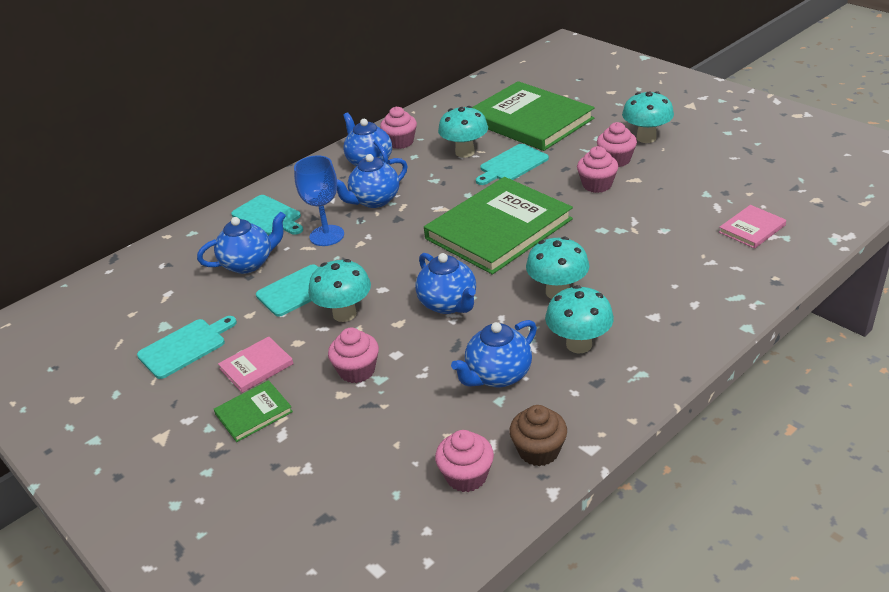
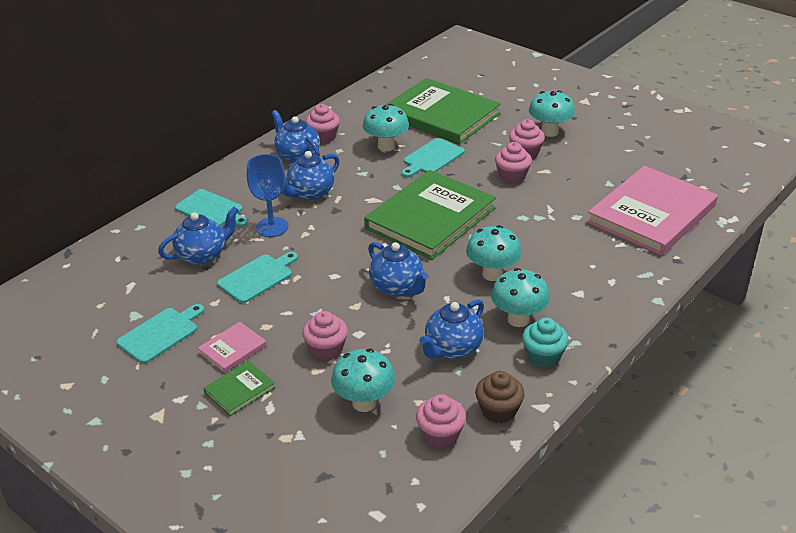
camera: 10 degrees left, 0 degrees up
turquoise mushroom [308,259,371,322] -> turquoise mushroom moved to [331,349,395,412]
pink book [719,205,786,249] -> pink book [587,166,718,255], size x2.32
none -> turquoise cupcake [522,317,569,368]

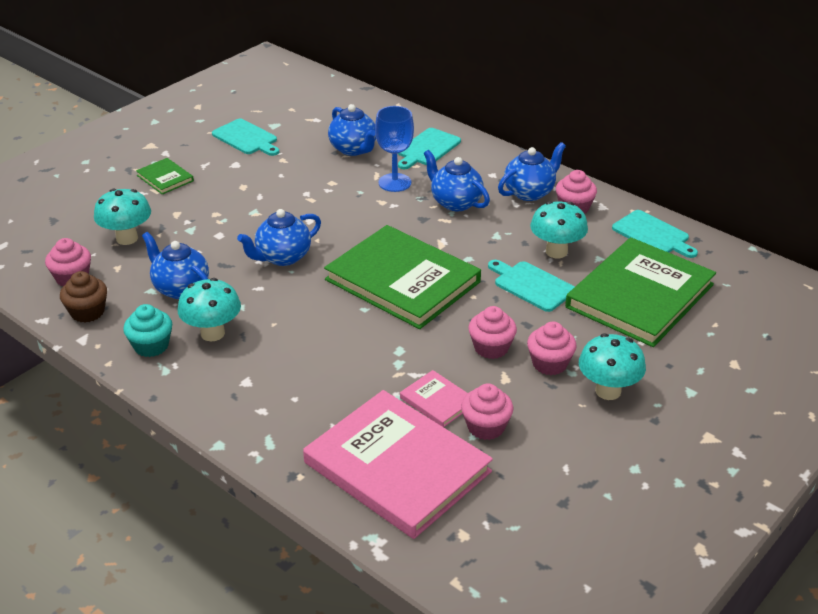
camera: 90 degrees right, 0 degrees up
pink book [198,322,267,373] -> pink book moved to [400,370,468,427]
turquoise cutting board [217,252,298,303] -> turquoise cutting board moved to [612,210,698,258]
pink cupcake [302,311,348,360] -> pink cupcake moved to [461,383,513,440]
turquoise mushroom [466,225,522,281] -> none

